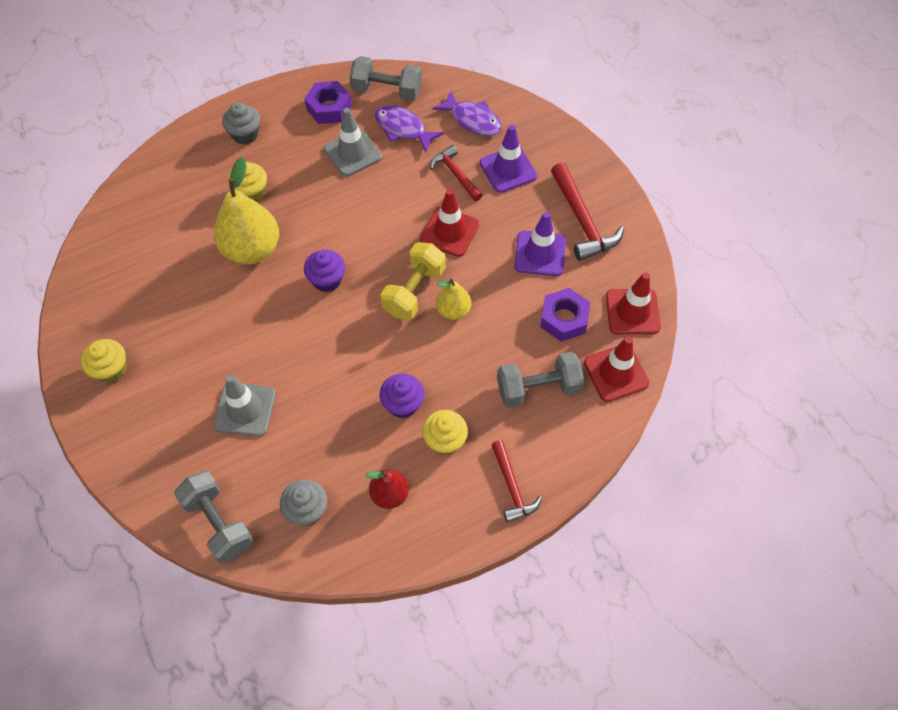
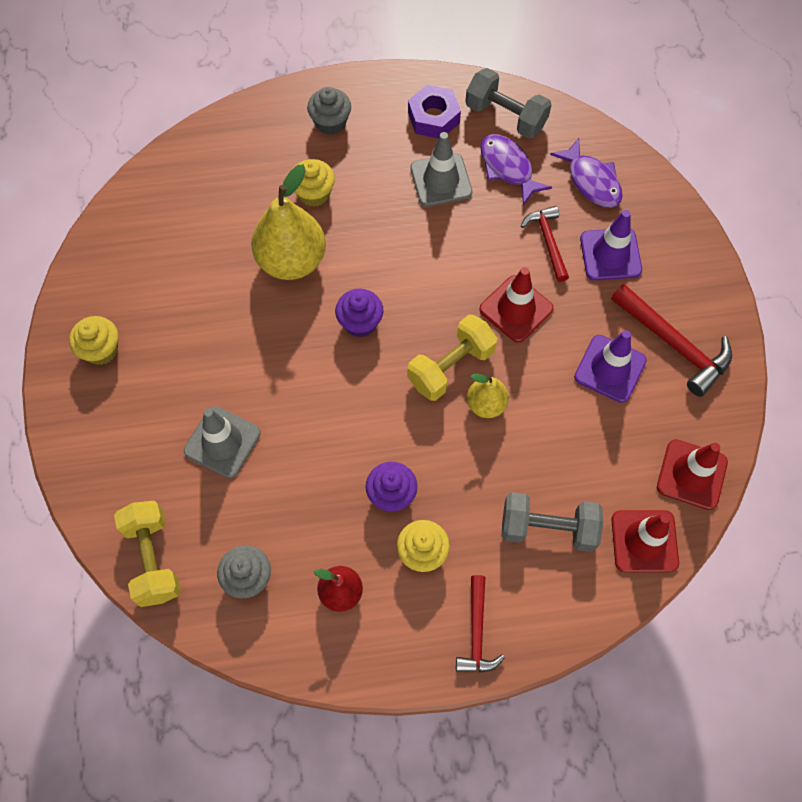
camera: 20 degrees right, 5 degrees up
grey dumbbell [174,471,254,564] -> yellow dumbbell [114,501,181,607]
purple nut [540,288,590,342] -> none
red hammer [551,163,624,261] -> red hammer turned 45 degrees counterclockwise [611,284,732,397]

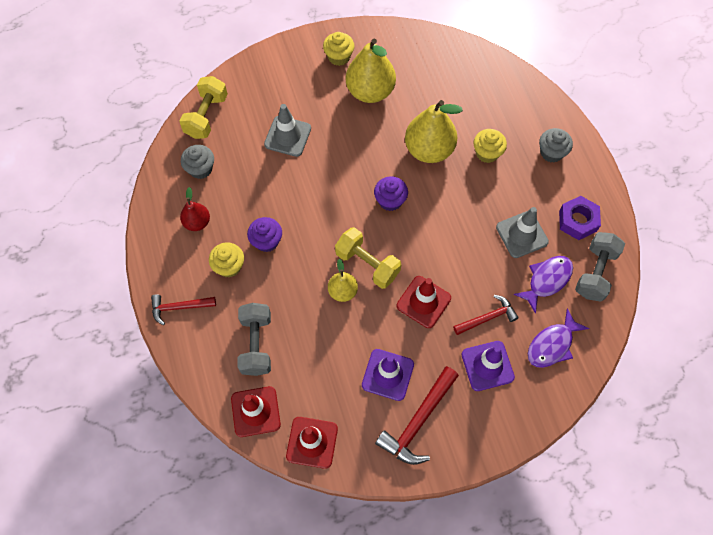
camera: 80 degrees right, 0 degrees up
yellow dumbbell [114,501,181,607] -> yellow dumbbell turned 45 degrees counterclockwise [179,76,228,139]
none -> yellow pear [346,39,396,103]

